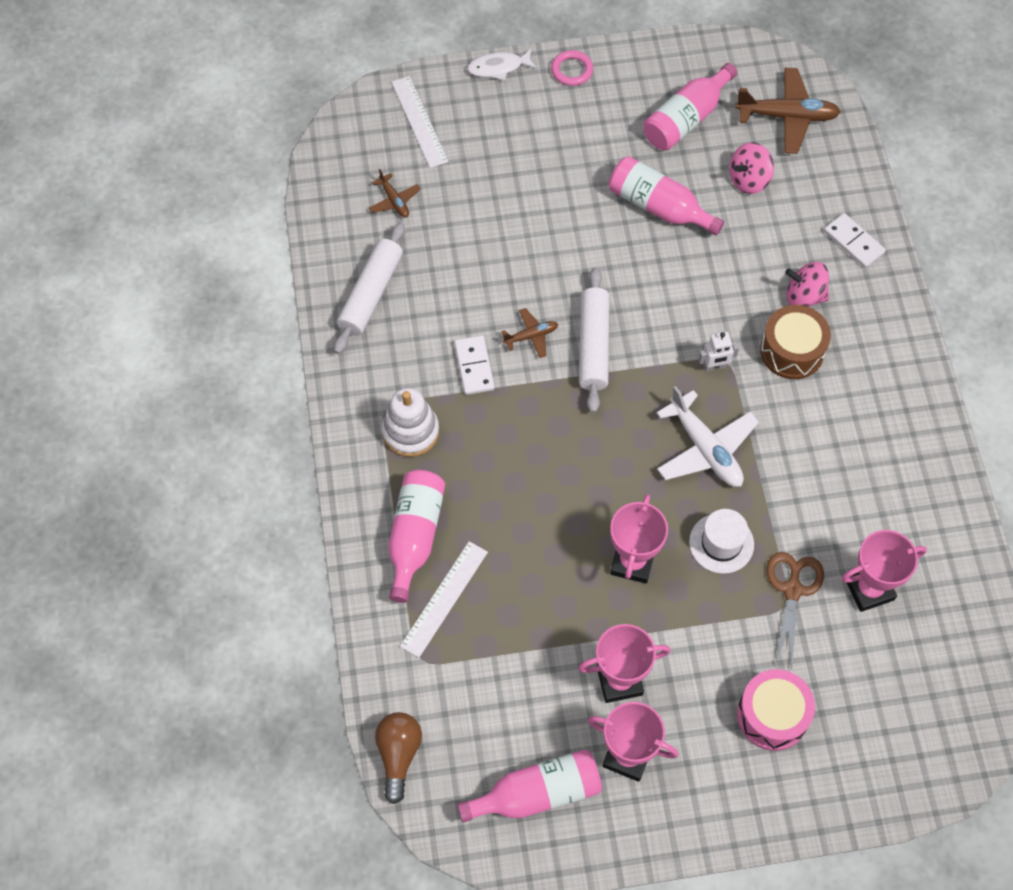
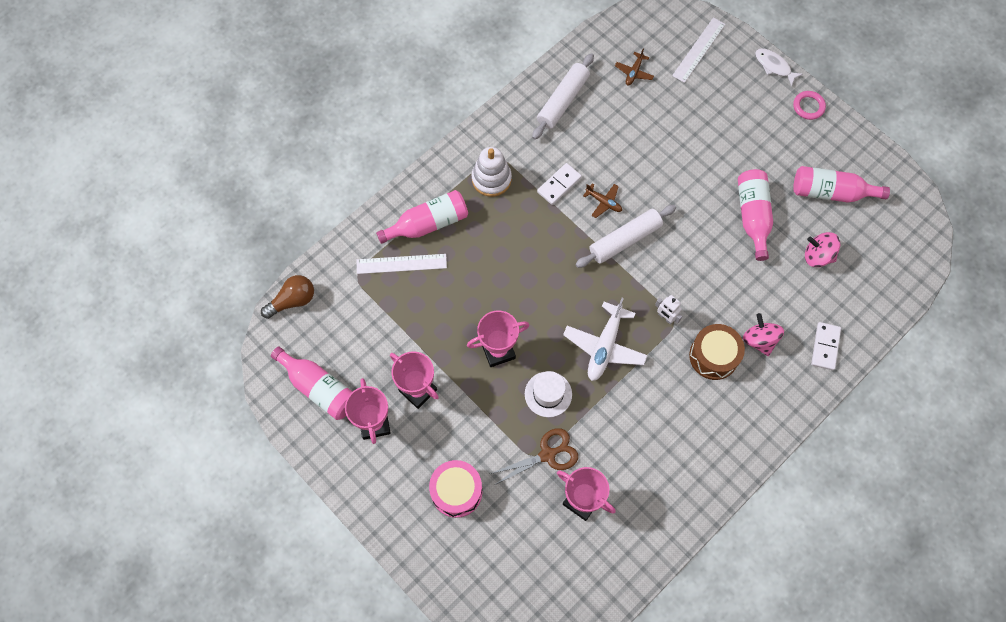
camera: 55 degrees right, 5 degrees up
white rolling pin [334,222,405,354] -> white rolling pin turned 45 degrees counterclockwise [532,53,594,140]
brown plane [735,68,841,154] -> none

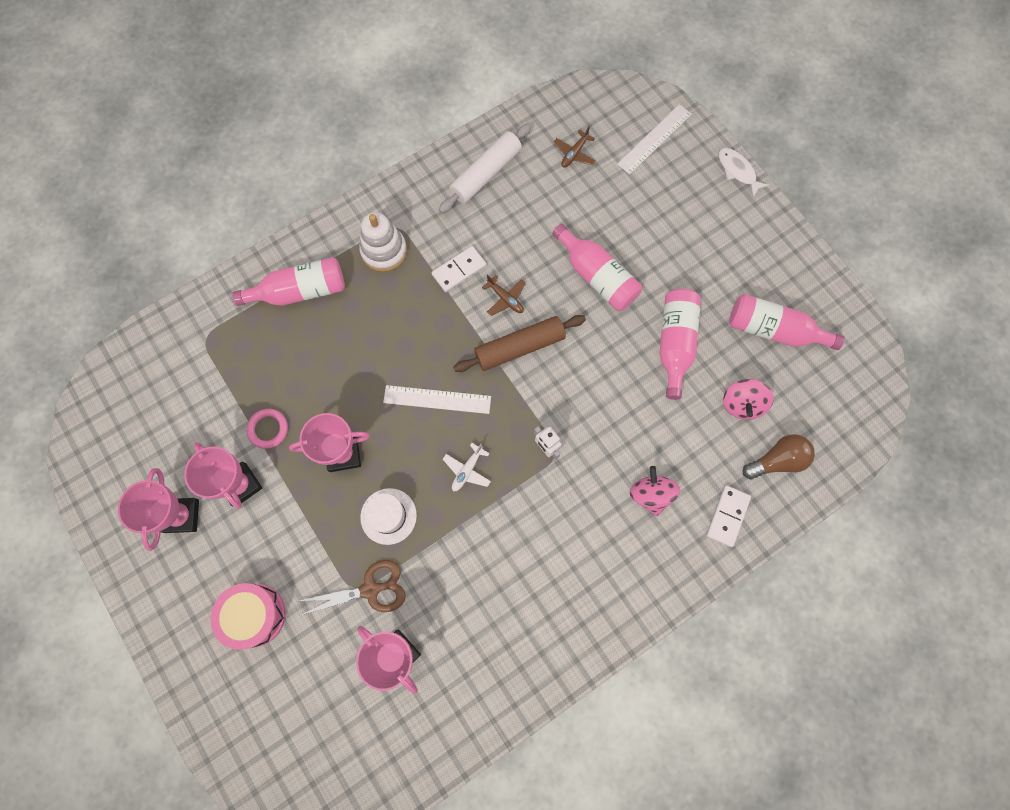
camera: 10 degrees right, 5 degrees up
brown light bulb [261,275,314,319] -> brown light bulb moved to [743,434,815,480]
pink bottle [271,347,352,420] -> pink bottle moved to [552,224,642,311]
white ruler [357,254,447,274] -> white ruler moved to [383,385,491,414]
white plane [563,298,648,381] -> white plane [443,443,491,491], size x0.52
white rolling pin [575,205,676,268] -> brown rolling pin [453,315,586,372]
brown drum [689,324,745,380] -> none
pink ring [793,91,826,120] -> pink ring moved to [246,409,288,449]
pink spinning top [805,232,840,267] -> pink spinning top turned 105 degrees counterclockwise [723,379,774,420]

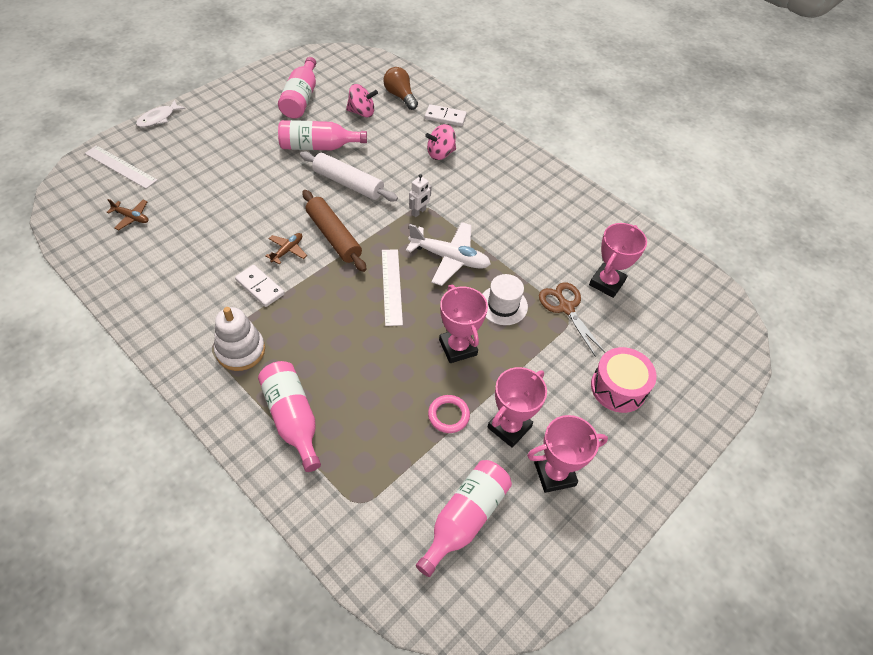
camera: 105 degrees left, 20 degrees down
white rolling pin [439,123,531,213] -> white rolling pin moved to [300,151,398,201]
white plane [443,443,491,491] -> white plane [406,222,491,286], size x1.90
pink bottle [552,224,642,311] -> pink bottle moved to [416,460,512,577]

